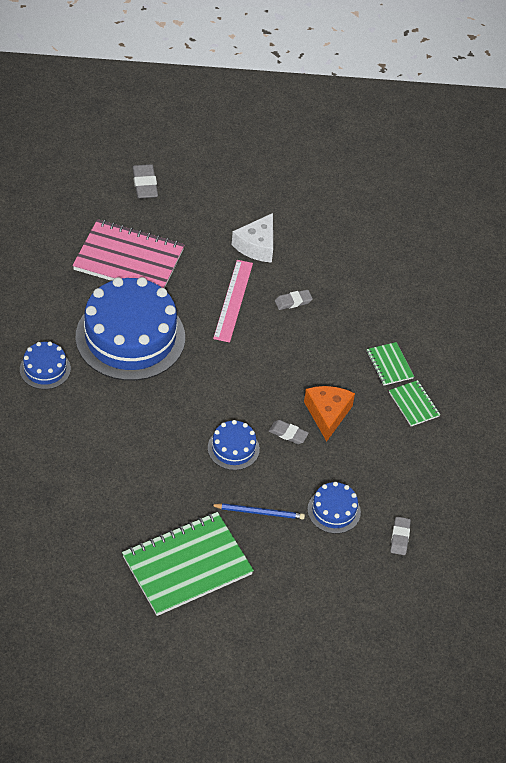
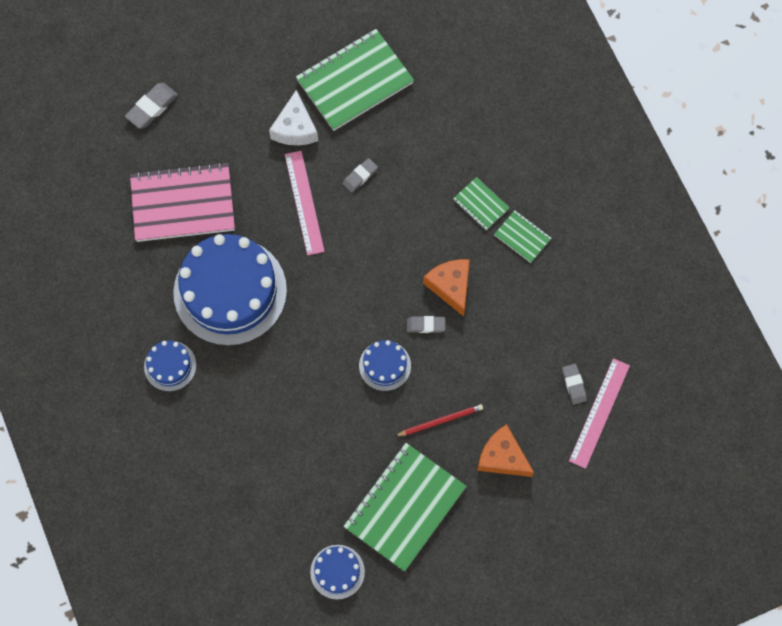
camera: 20 degrees left, 20 degrees up
grey eraser [132,164,158,199] -> grey eraser turned 75 degrees clockwise [125,83,178,129]
blue pencil [211,503,305,519] -> red pencil [395,404,483,436]
blue cake [307,482,361,534] -> blue cake moved to [310,545,365,600]
none -> green notebook [296,29,414,131]
none -> orange cheese [477,424,534,477]
none -> pink ruler [569,358,630,469]

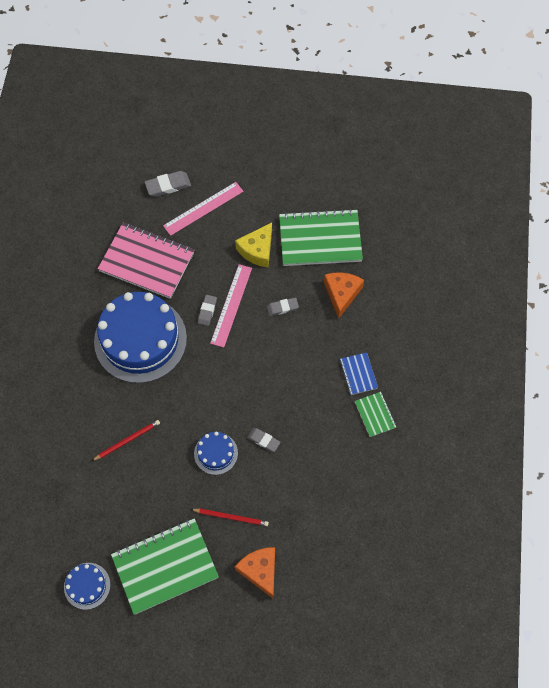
camera: 30 degrees right, 5 degrees down
blue cake [144,340,196,391] -> none
white cheese [269,90,318,145] -> yellow cheese [235,223,272,267]
orange cheese [423,259,470,316] -> orange cheese moved to [324,272,364,318]
green notebook [453,177,510,230] -> blue notebook [340,352,378,395]
grey eraser [562,364,587,405] -> grey eraser moved to [198,295,217,326]
pink ruler [569,358,630,469] -> pink ruler moved to [163,182,244,236]
none -> red pencil [92,420,160,461]

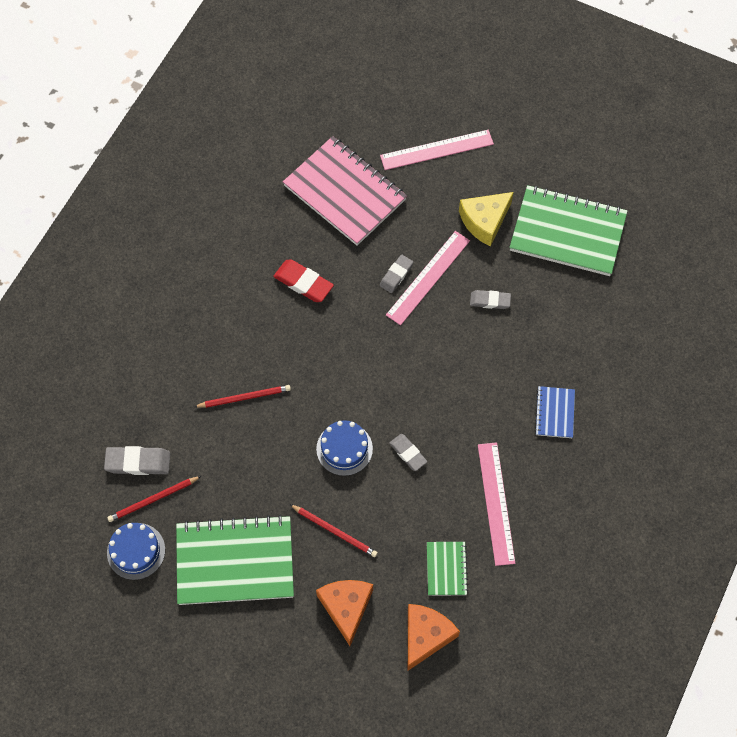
camera: 20 degrees right, 0 degrees up
blue cake [94,292,187,383] -> red eraser [273,259,334,302]
grey eraser [144,171,191,197] -> grey eraser moved to [104,446,170,475]
orange cheese [324,272,364,318] -> orange cheese moved to [408,604,460,671]
green notebook [355,392,396,437] -> green notebook moved to [427,542,468,596]
none -> red pencil [107,476,201,522]
none -> pink ruler [478,442,515,566]

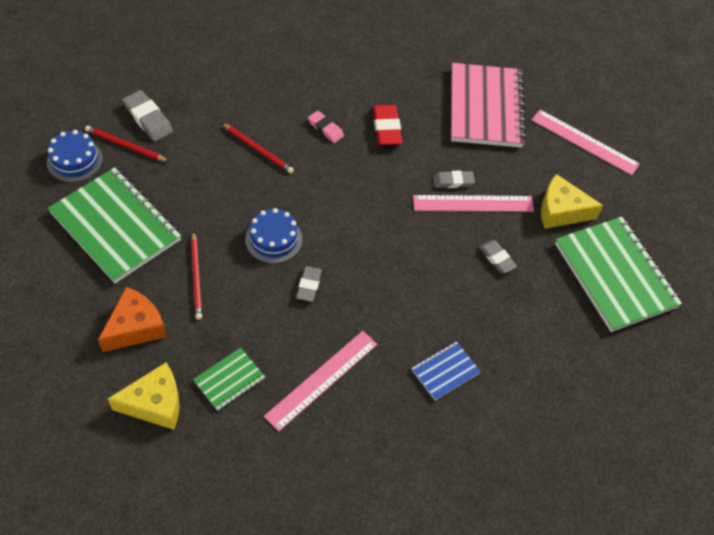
camera: 45 degrees right, 10 degrees down
orange cheese [408,604,460,671] -> yellow cheese [108,362,180,430]
none -> pink eraser [308,111,344,143]

